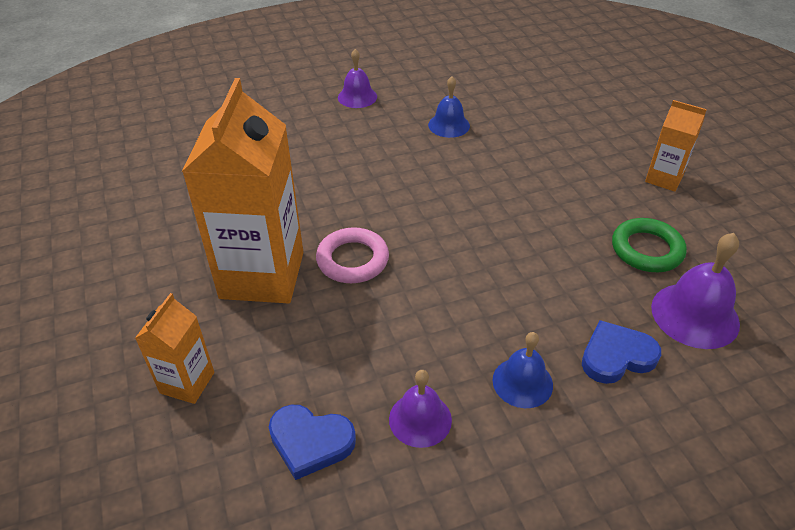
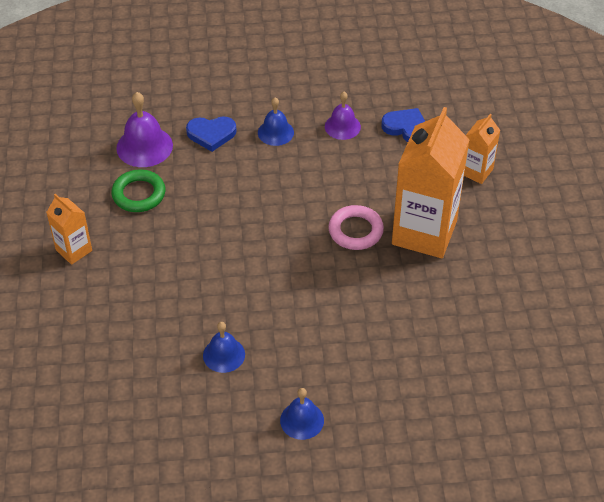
camera: 165 degrees left, 5 degrees up
purple bell [338,49,377,108] -> blue bell [280,388,324,440]

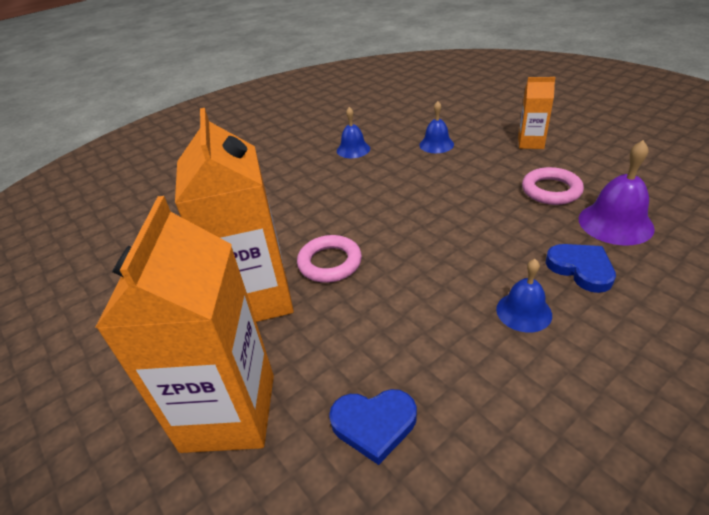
camera: 150 degrees right, 10 degrees down
green ring [111,169,165,212] -> pink ring [522,167,584,205]
blue heart [186,116,237,152] -> blue heart turned 90 degrees clockwise [546,244,616,293]
blue bell [280,388,324,440] -> blue bell moved to [419,101,454,153]
purple bell [325,92,361,140] -> none
orange carton [464,114,500,184] -> orange carton [95,196,274,453], size x2.04

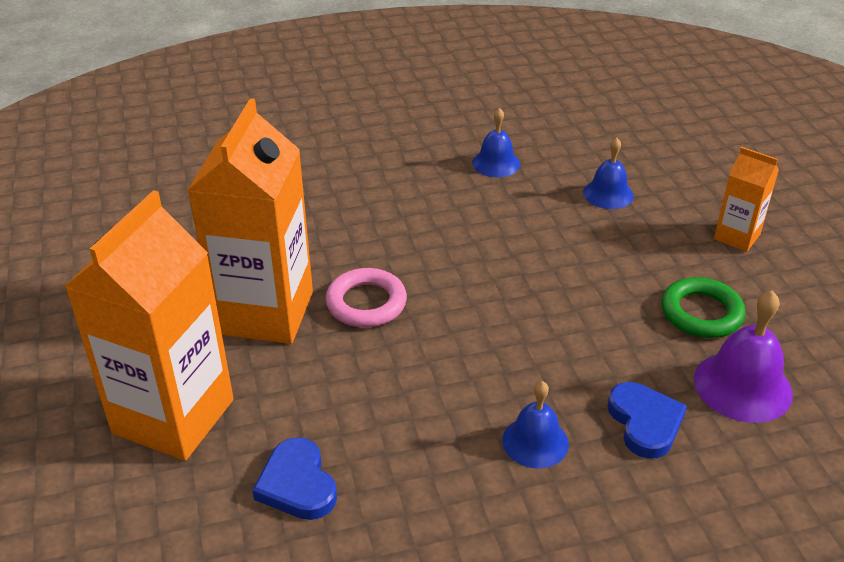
camera: 20 degrees right, 0 degrees up
blue heart [329,389,417,465] -> blue heart turned 45 degrees clockwise [252,437,337,520]
pink ring [522,167,584,205] -> green ring [661,277,745,338]

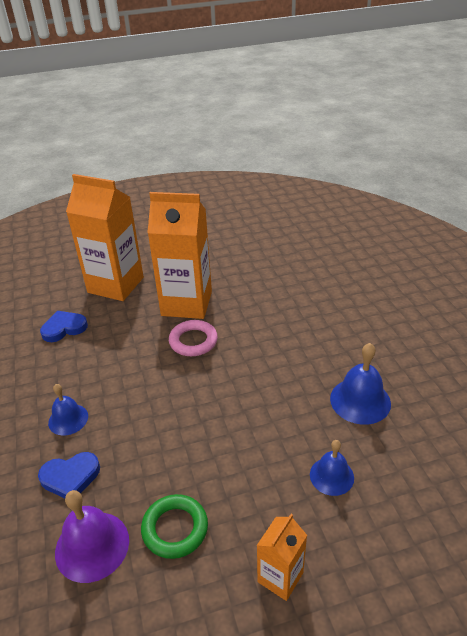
camera: 90 degrees right, 0 degrees up
blue bell [472,108,520,177] -> blue bell [330,343,391,425], size x1.53

